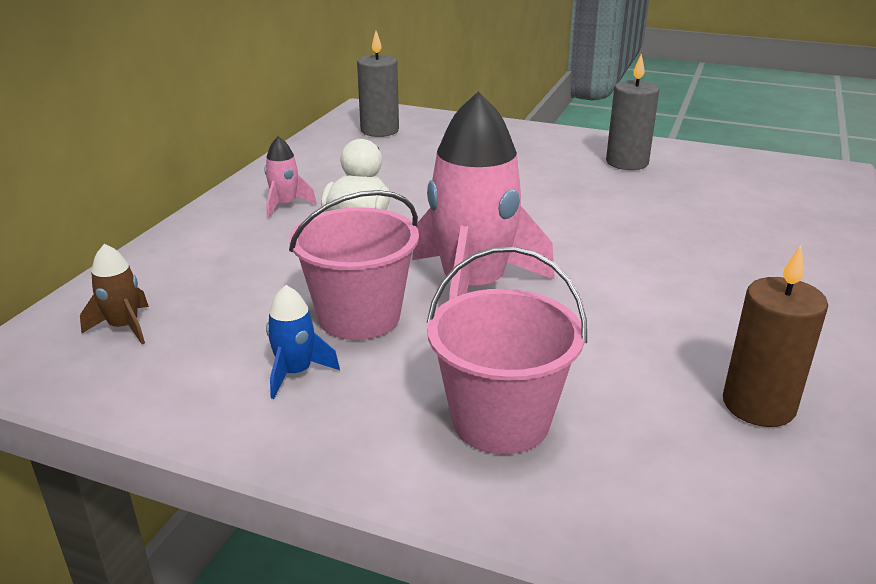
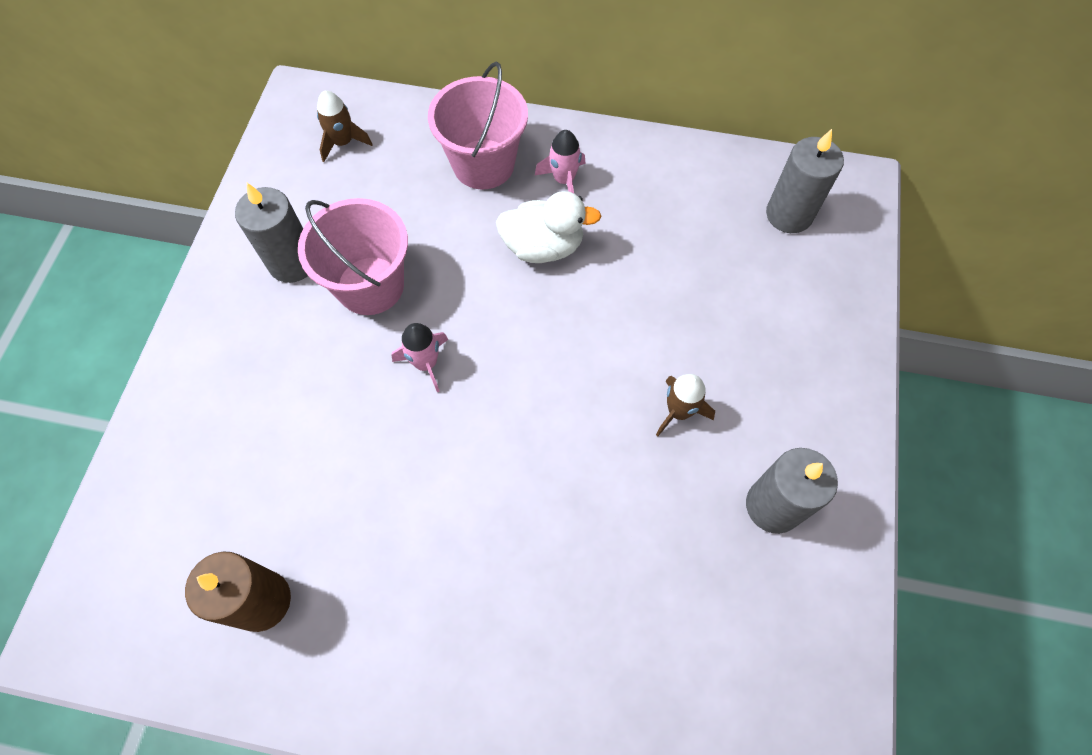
camera: 80 degrees right, 35 degrees up
blue rocket [266,285,340,399] -> grey candle [235,183,308,283]
pink rocket [412,91,555,300] -> pink rocket [392,323,448,392], size x0.44
pink bucket [427,247,587,454] -> pink bucket moved to [428,62,528,189]
none -> brown rocket [656,374,715,436]

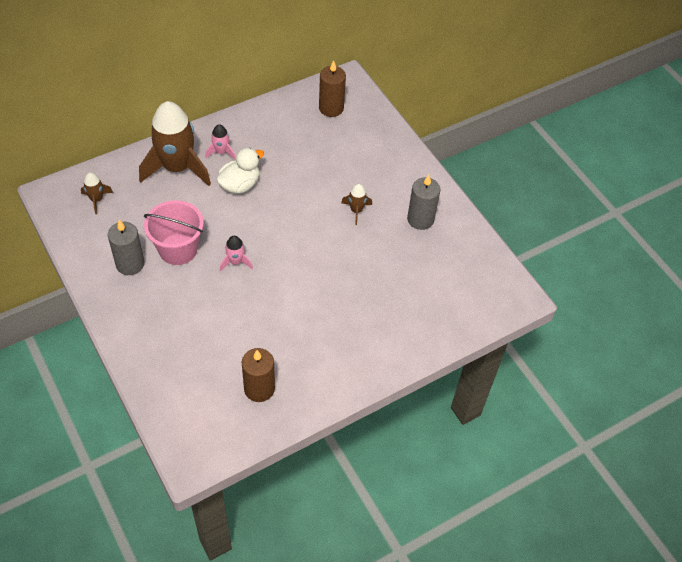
camera: 45 degrees left, 10 degrees down
pink bucket [428,62,528,189] -> brown rocket [139,101,211,186]
grey candle [766,129,844,233] -> brown candle [319,60,346,117]

